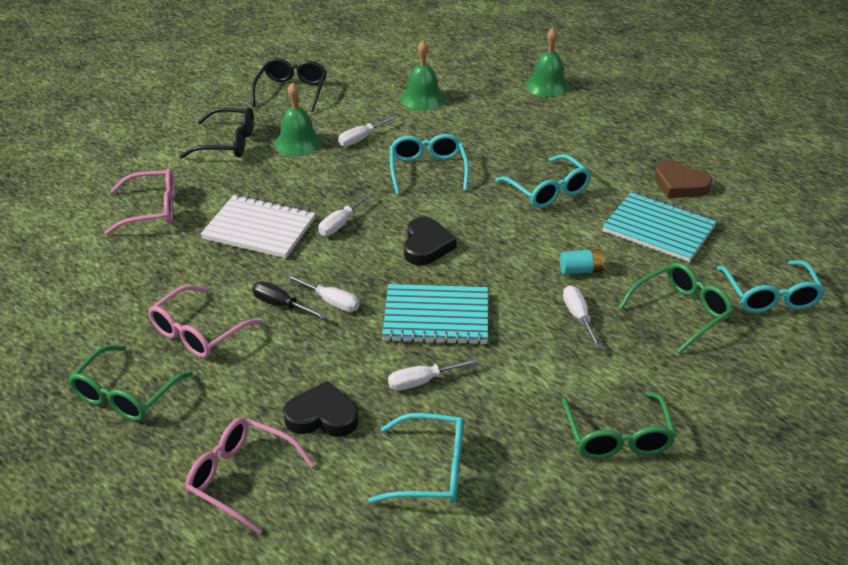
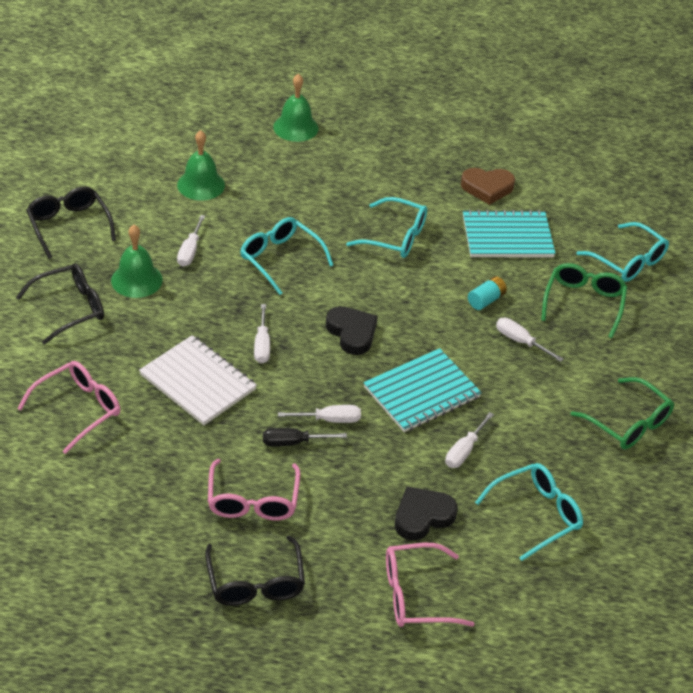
camera: 40 degrees left, 5 degrees up
green glasses [68,345,193,421] -> black glasses [205,535,305,606]
white notebook [201,195,316,258] -> white notebook turned 60 degrees clockwise [139,335,257,425]

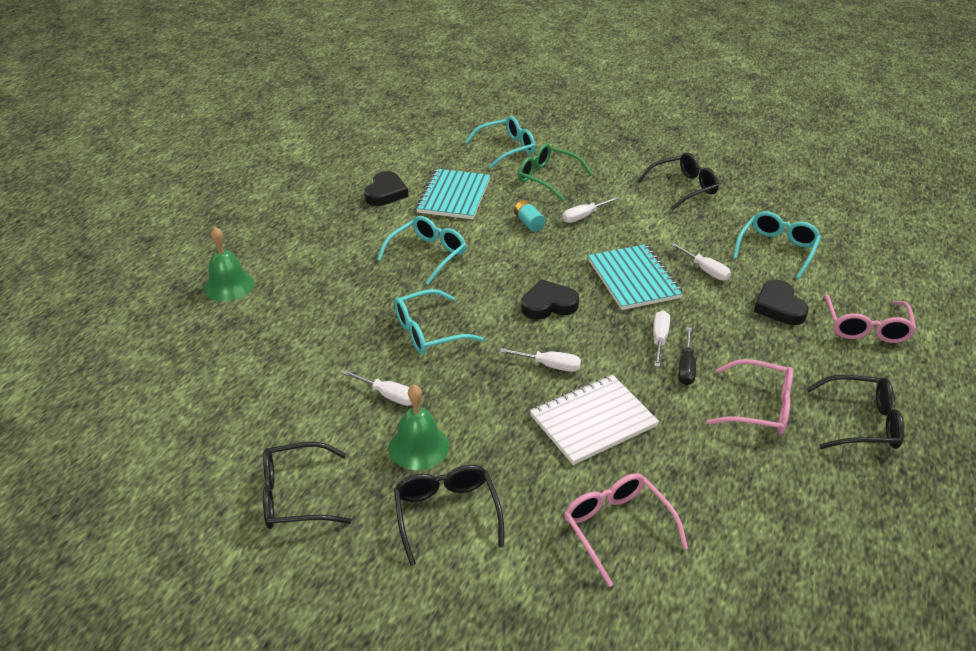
camera: 70 degrees left, 5 degrees down
green bell [177,130,225,201] -> none
brown heart [461,168,515,205] -> black heart [364,171,408,206]
turquoise glasses [475,463,583,561] -> turquoise glasses turned 45 degrees clockwise [733,211,821,279]
green glasses [571,377,674,449] -> black glasses [638,153,719,210]

